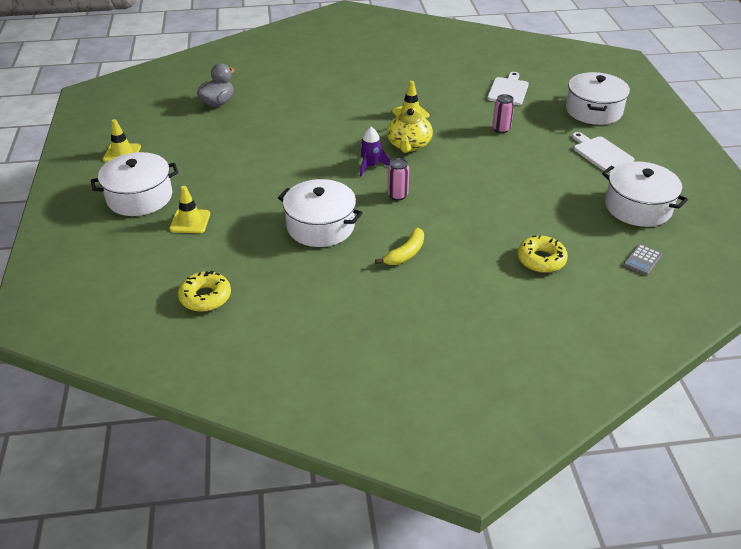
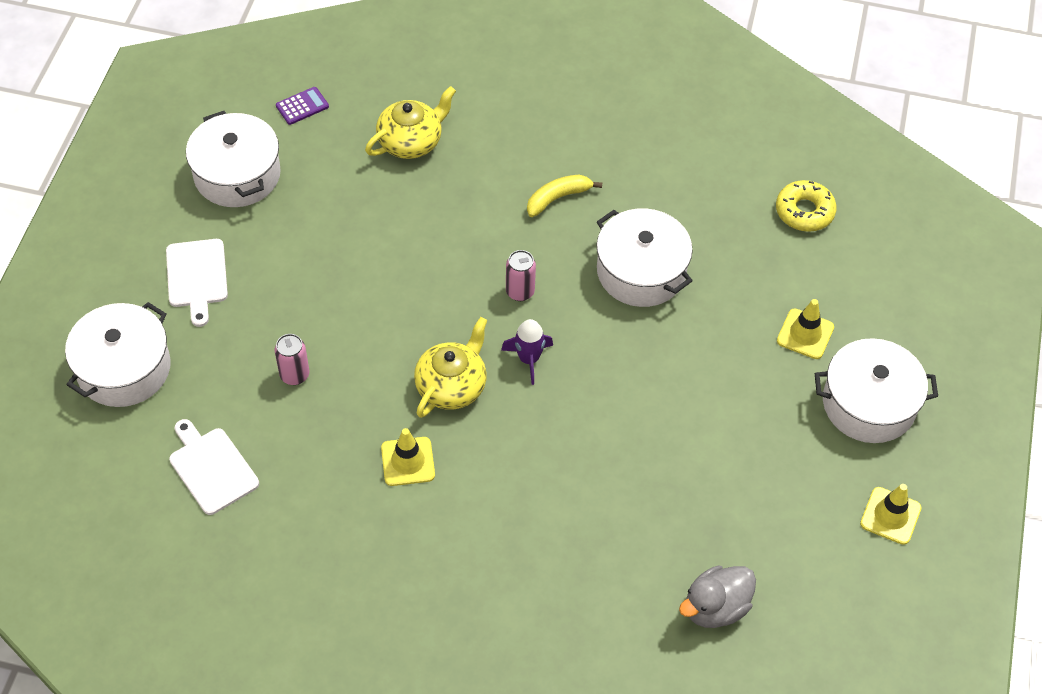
camera: 160 degrees left, 15 degrees up
white cutting board [487,72,529,105] -> white cutting board turned 105 degrees clockwise [169,419,259,515]
yellow donut [517,236,568,273] -> yellow teapot [365,86,456,159]
grey calculator [623,244,662,275] -> purple calculator [276,87,329,125]

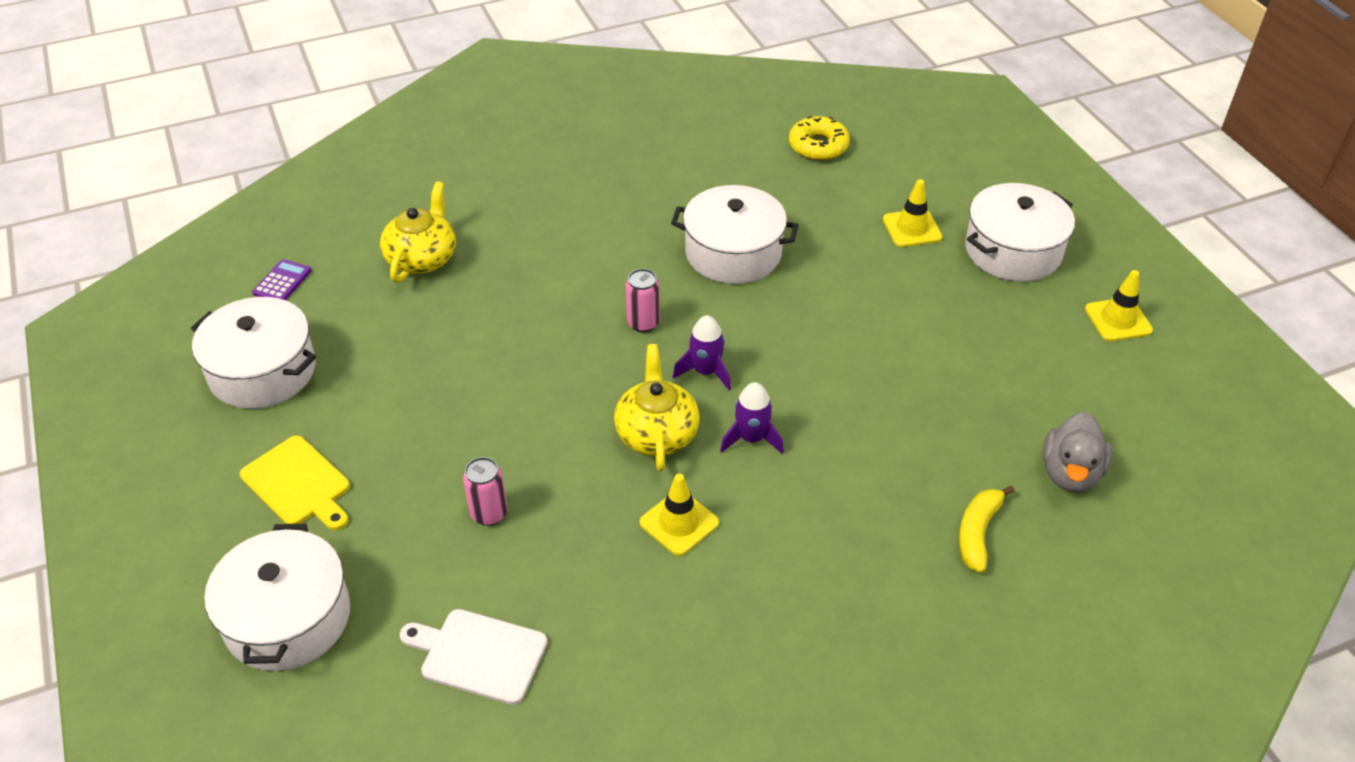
camera: 35 degrees left, 10 degrees down
white cutting board [166,239,228,327] -> yellow cutting board [240,436,350,531]
yellow banana [527,175,602,217] -> yellow banana moved to [959,486,1014,573]
none -> purple rocket [720,382,784,454]

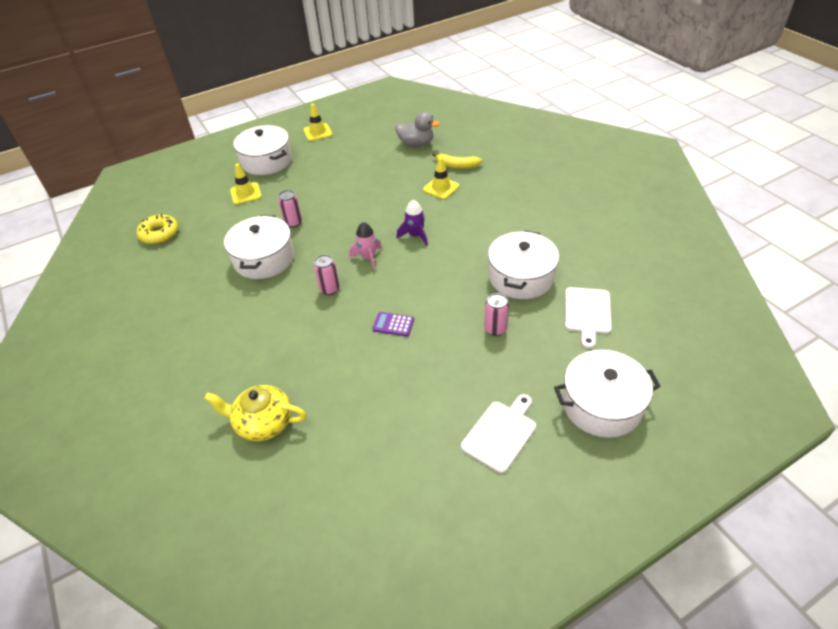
camera: 95 degrees left, 0 degrees up
white pot [191,297,316,409] -> white pot moved to [488,230,559,299]
yellow cutting board [240,436,350,531] -> white cutting board [461,394,536,473]
purple calculator [252,259,311,300] -> purple calculator moved to [372,312,414,336]
yellow teapot [614,344,700,471] -> none
yellow traffic cone [640,473,719,556] -> yellow traffic cone moved to [423,157,460,199]
purple rocket [673,315,731,391] -> pink rocket [349,222,382,271]
none -> pink can [278,190,302,228]

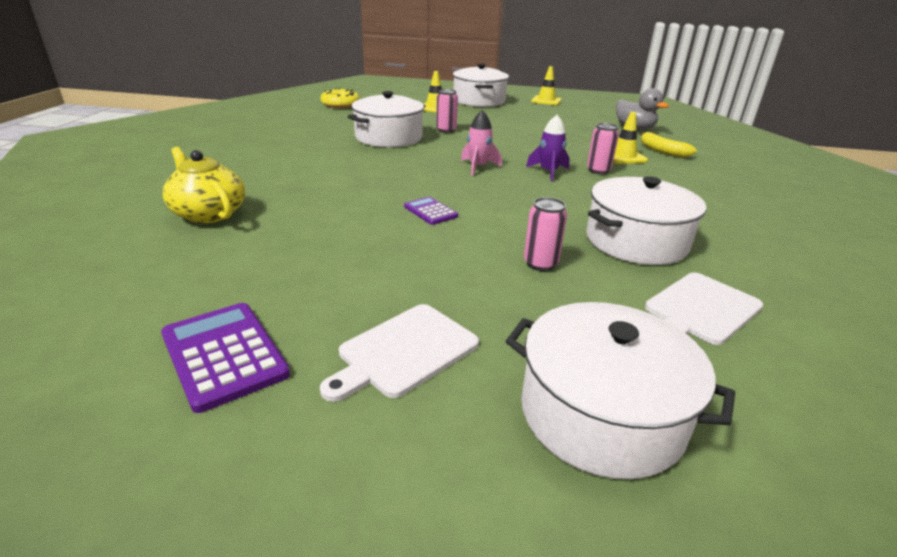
camera: 35 degrees right, 15 degrees down
pink can [314,255,340,295] -> pink can moved to [587,123,619,174]
white cutting board [461,394,536,473] -> white cutting board turned 150 degrees clockwise [320,304,479,402]
none -> purple calculator [161,303,290,413]

